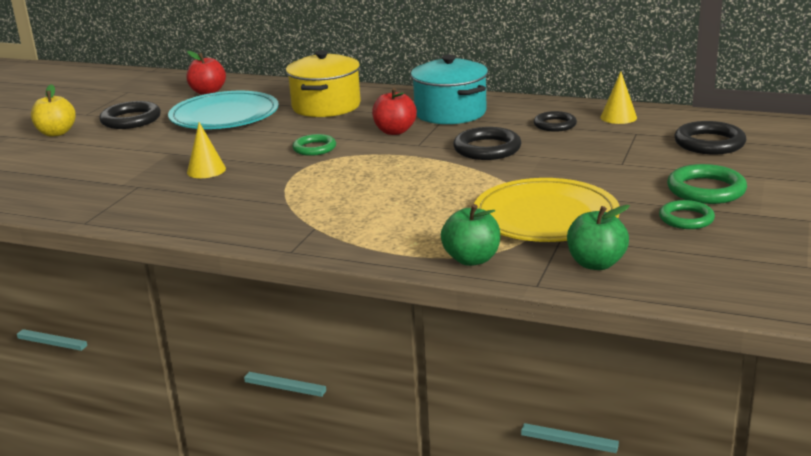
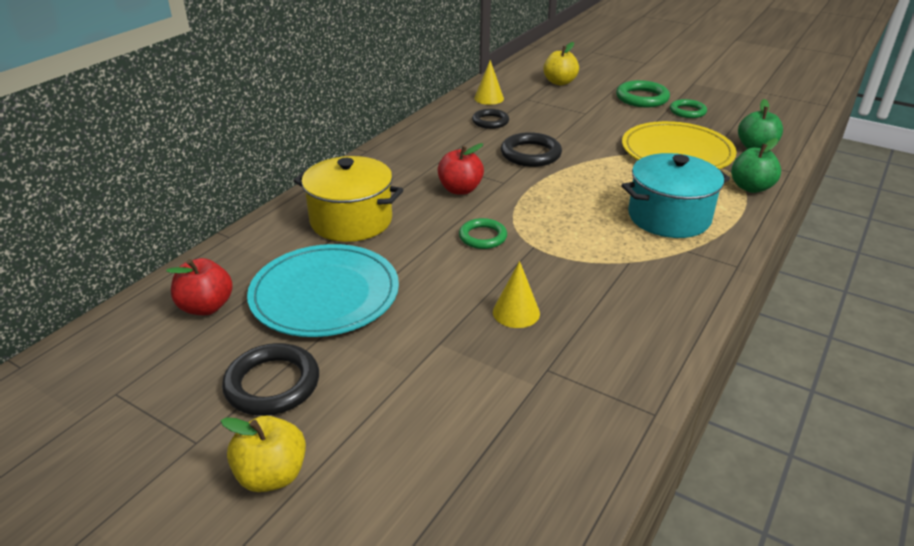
camera: 80 degrees left, 10 degrees up
turquoise pot [411,55,488,124] -> turquoise pot moved to [621,153,730,238]
black ring [674,121,746,154] -> yellow apple [543,42,579,85]

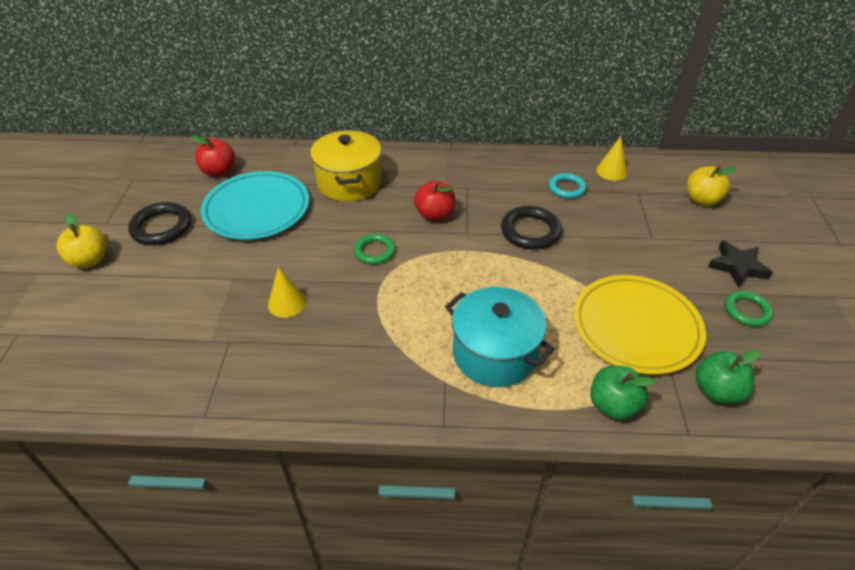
camera: 60 degrees right, 10 degrees up
black ring [472,109,509,129] -> turquoise ring [549,173,586,199]
green ring [616,80,670,108] -> black star [708,240,773,287]

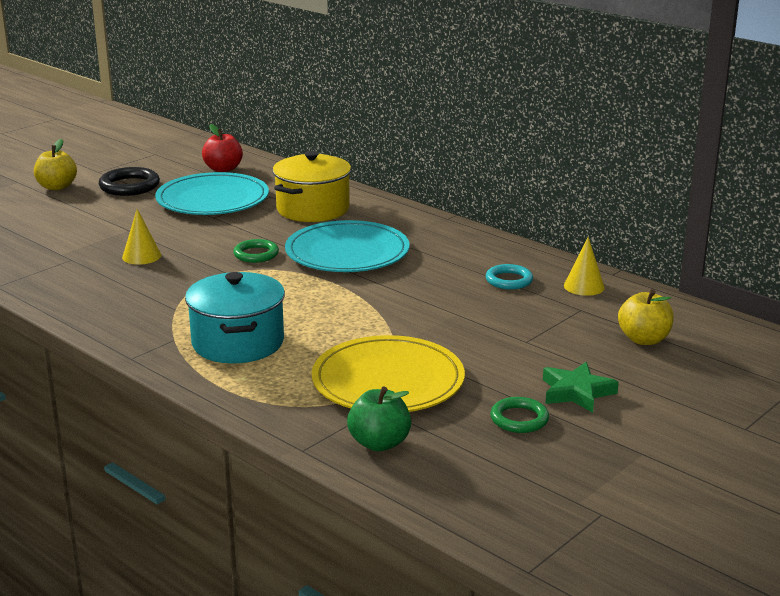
camera: 40 degrees right, 20 degrees down
red apple [414,180,455,221] -> turquoise plate [285,220,410,272]
black ring [501,206,562,250] -> none
green apple [590,366,655,420] -> none
black star [708,240,773,287] -> green star [543,362,619,413]

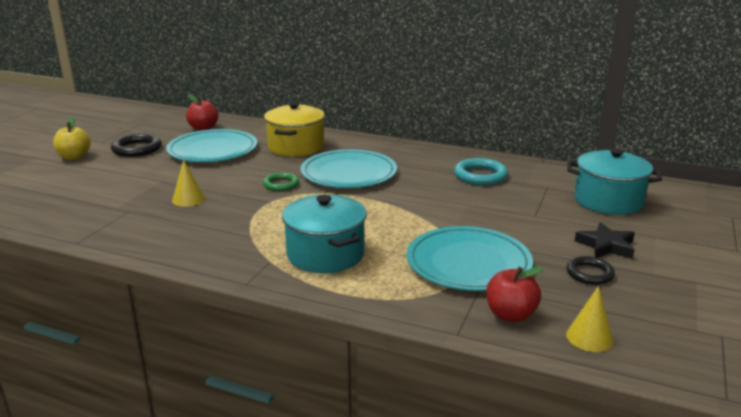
camera: 20 degrees left, 0 degrees up
yellow plate [312,335,465,412] -> turquoise plate [407,226,533,291]
green apple [347,387,411,451] -> red apple [486,267,544,322]
turquoise ring [486,264,533,289] -> turquoise ring [454,158,508,185], size x1.51
green ring [490,397,549,433] -> black ring [567,256,615,285]
green star [543,362,619,413] -> black star [575,222,635,259]
yellow cone [564,237,605,296] -> yellow cone moved to [566,286,613,352]
yellow apple [618,289,674,345] -> turquoise pot [567,148,662,215]

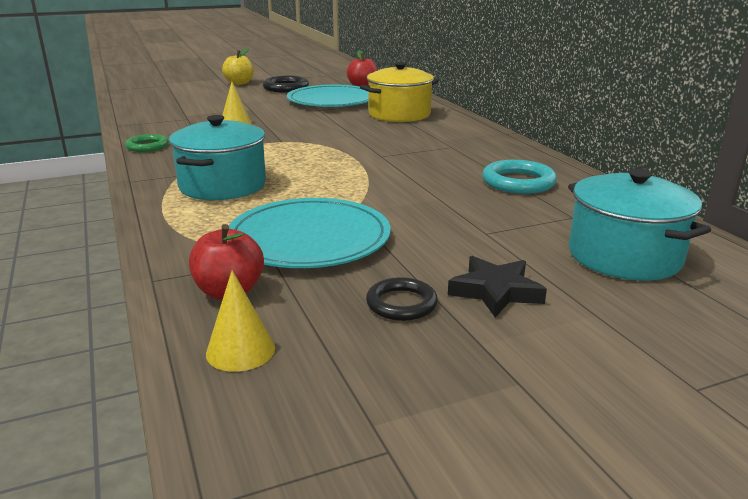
camera: 45 degrees right, 0 degrees up
green ring [263,172,299,191] -> green ring moved to [125,134,169,152]
turquoise plate [301,149,397,188] -> none

